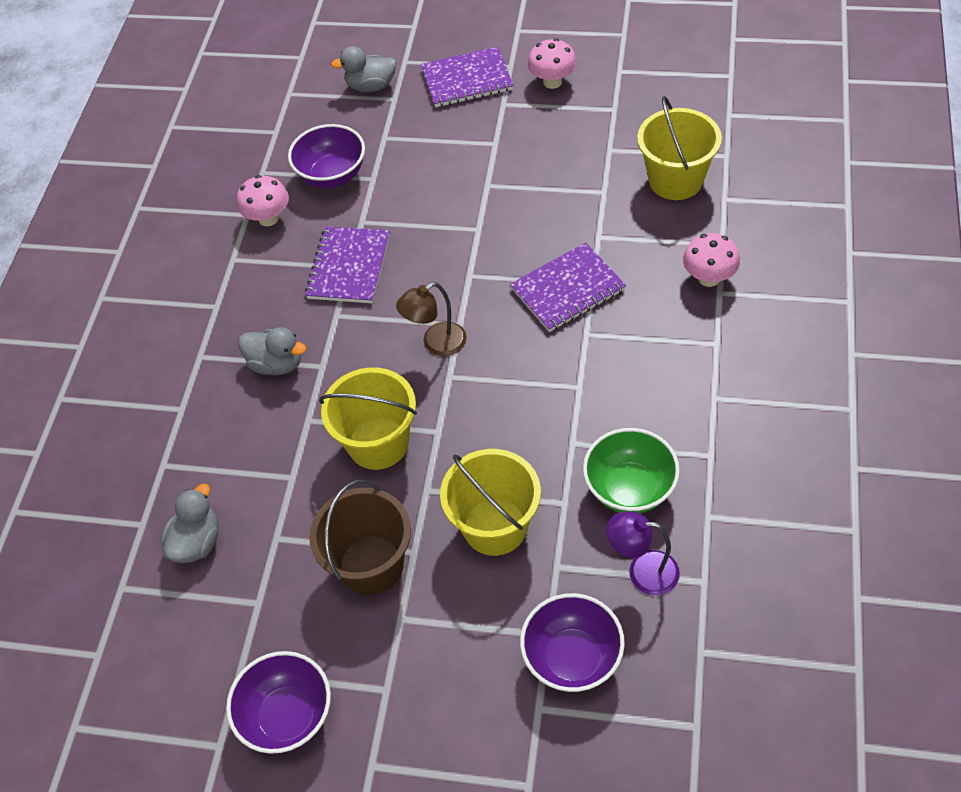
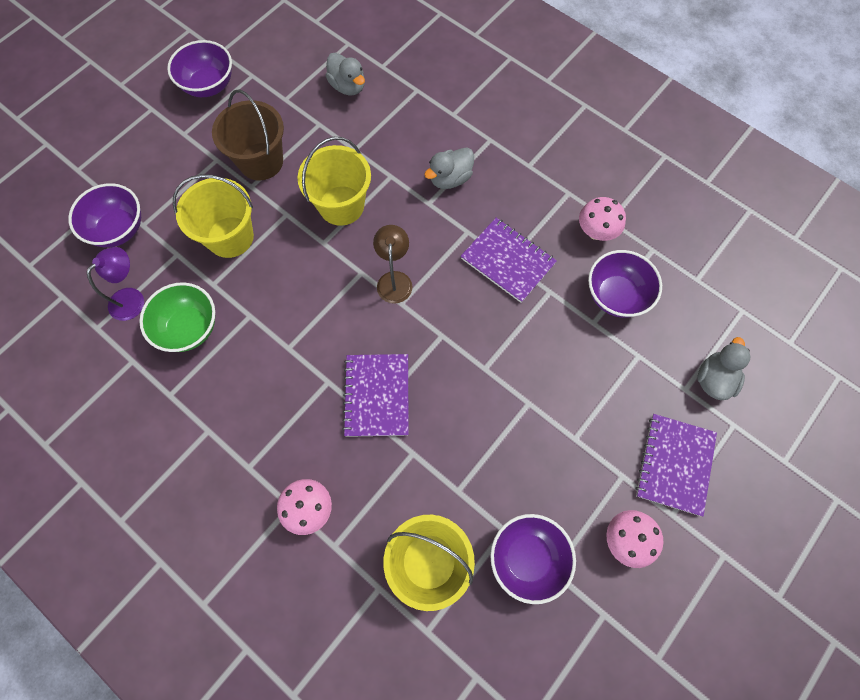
camera: 115 degrees right, 15 degrees up
none -> purple bowl [490,514,576,604]

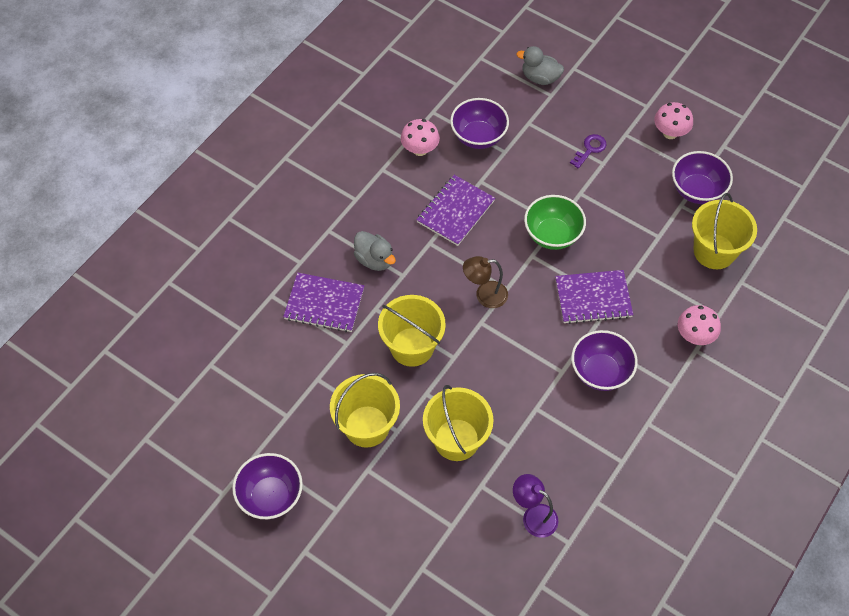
camera: 95 degrees left, 10 degrees down
purple bowl [68,183,141,247] -> purple bowl moved to [571,330,638,391]
green bowl [139,282,215,352] -> green bowl moved to [524,195,586,250]
brown bucket [212,89,284,180] -> yellow bucket [330,373,400,448]
grey duck [326,53,365,96] -> none
purple notebook [635,414,717,516] -> purple notebook moved to [283,273,364,332]
none -> purple key [570,134,607,169]

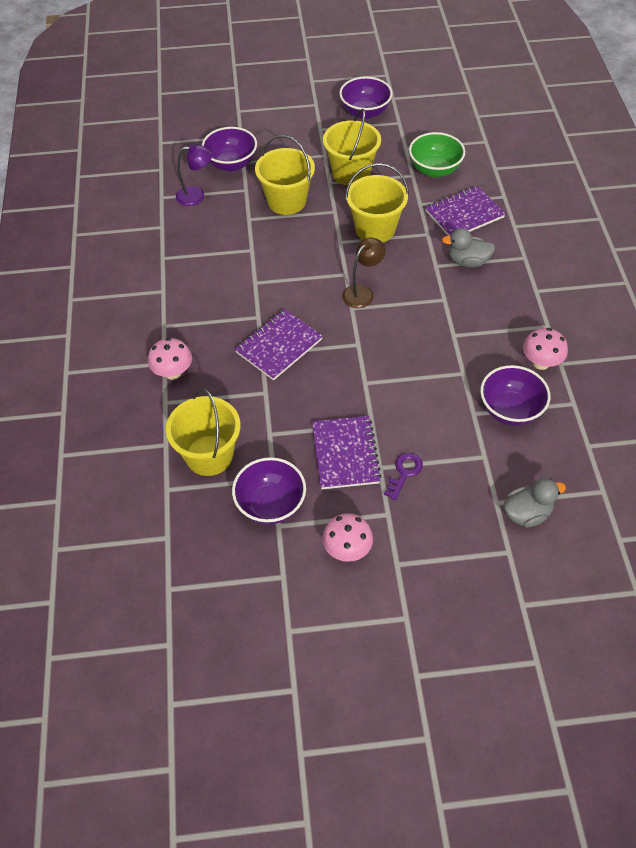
camera: 140 degrees right, 5 degrees down
purple notebook [416,175,495,246] -> purple notebook moved to [312,416,381,489]
green bowl [524,195,586,250] -> green bowl moved to [409,132,465,178]
purple key [570,134,607,169] -> purple key turned 150 degrees counterclockwise [384,453,423,500]
purple bowl [571,330,638,391] -> purple bowl moved to [202,127,257,172]

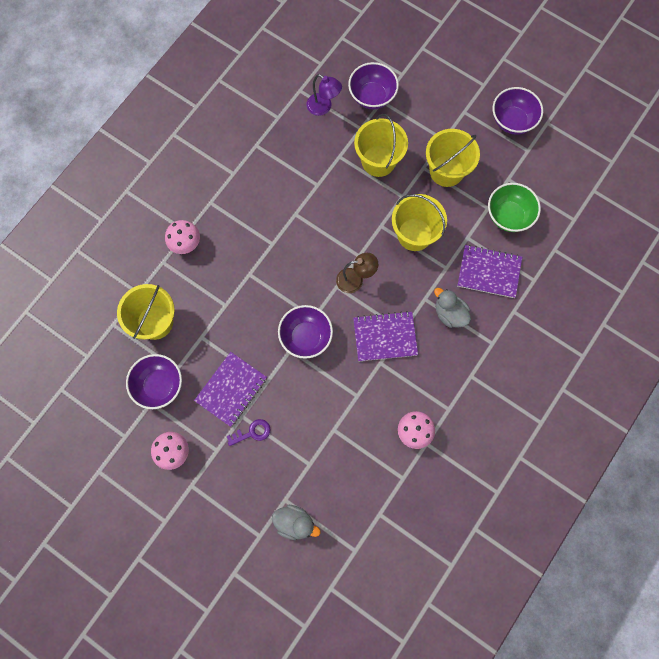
camera: 40 degrees right, 20 degrees up
purple notebook [235,309,323,381] -> purple notebook moved to [353,311,418,361]
purple bowl [480,365,550,426] -> purple bowl moved to [278,305,333,359]

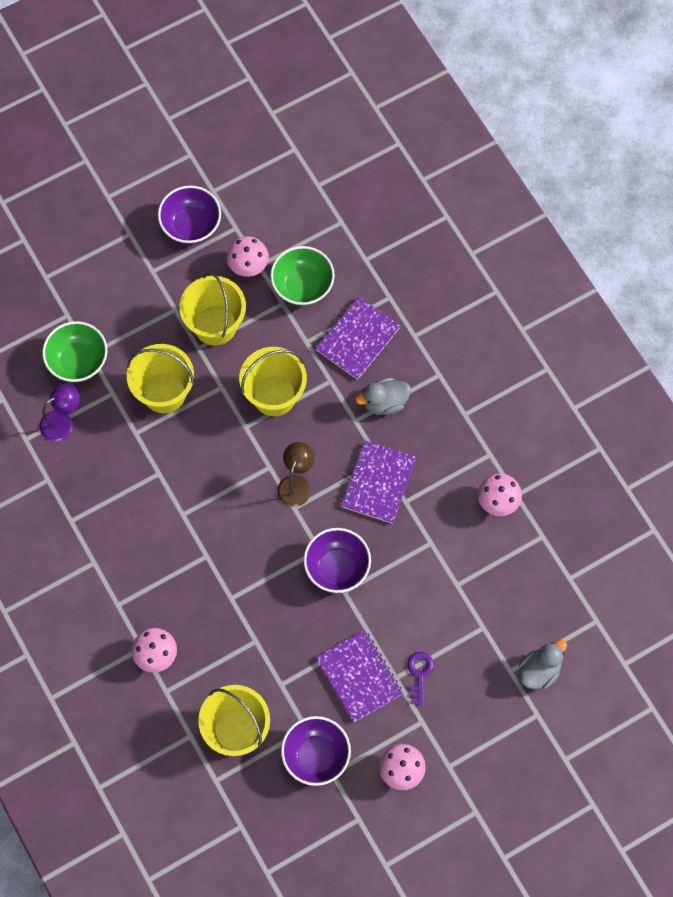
camera: 65 degrees left, 5 degrees down
purple bowl [348,62,399,109] -> green bowl [42,321,107,382]
none -> pink mushroom [226,236,269,277]

